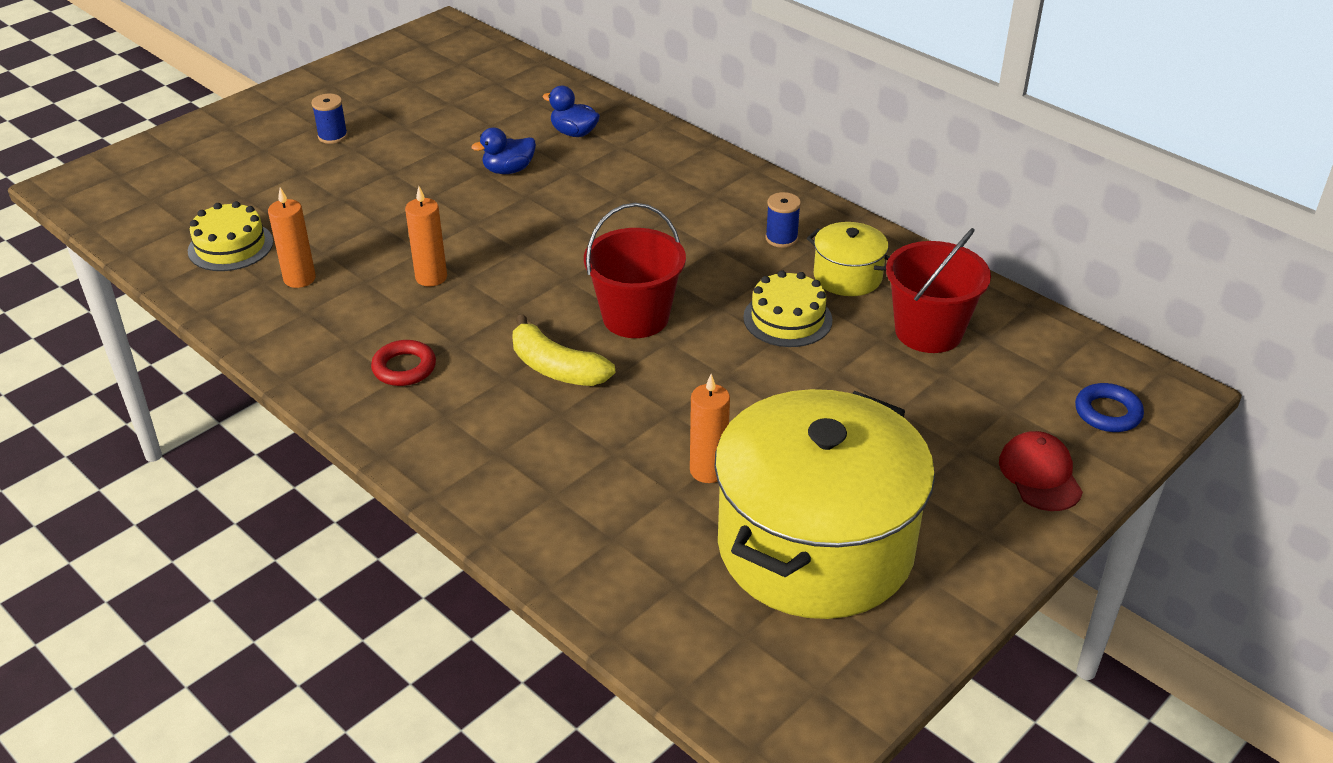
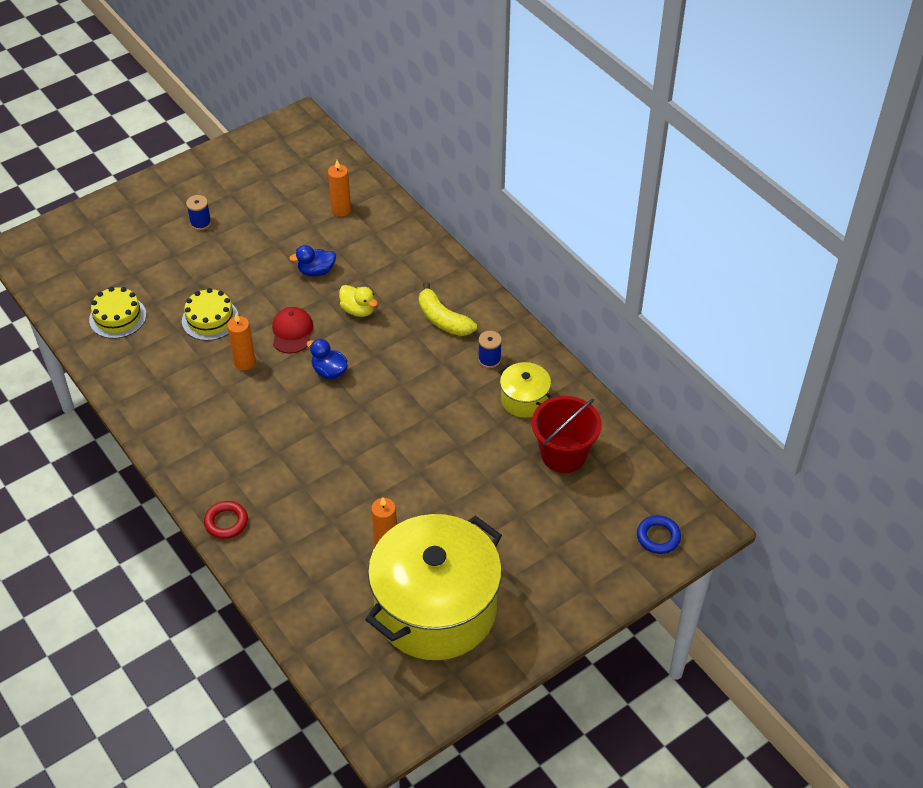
camera: 10 degrees right, 10 degrees up
orange candle [268,187,316,288] -> orange candle moved to [328,160,351,217]
red ring [371,340,436,386] -> red ring moved to [204,501,248,539]
yellow banana [513,315,615,386] -> yellow banana moved to [419,282,477,336]
blue duck [543,86,600,137] -> blue duck moved to [306,339,348,379]
red bucket [584,203,686,338] -> none
yellow cake [743,270,833,347] -> yellow cake moved to [182,288,239,341]
red cap [999,431,1083,511] -> red cap moved to [272,307,313,354]
none -> yellow duck [339,285,378,317]

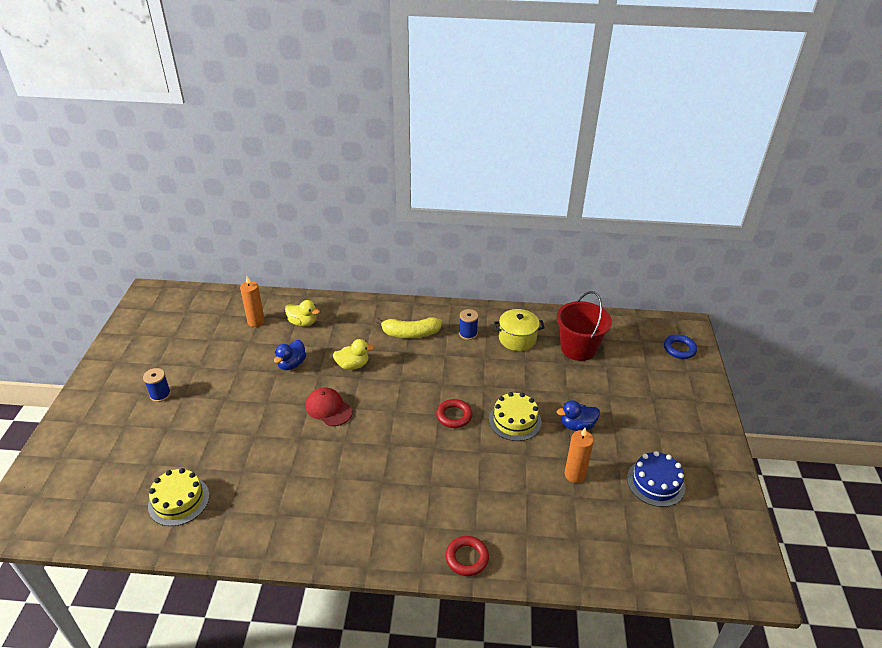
camera: 50 degrees left, 10 degrees down
yellow cake [182,288,239,341] -> yellow cake moved to [489,392,542,441]
orange candle [227,313,256,370] -> none
blue duck [306,339,348,379] -> blue duck moved to [557,400,600,431]
yellow pot [365,514,502,660] -> blue cake [627,451,685,507]
none -> yellow duck [285,300,320,326]
none -> red ring [436,399,472,428]

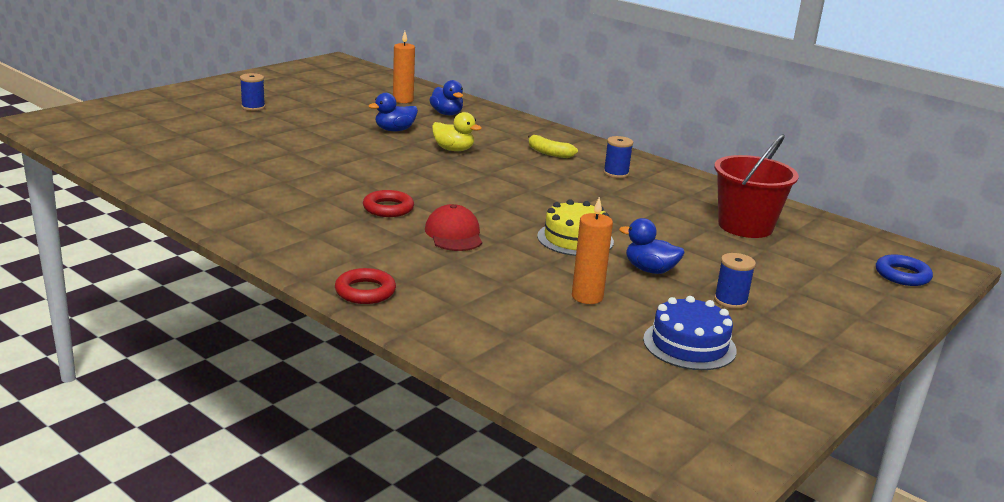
camera: 35 degrees right, 15 degrees down
yellow cake [148,468,209,526] -> none
yellow duck [285,300,320,326] -> blue duck [429,80,463,115]
red cap [306,387,353,426] -> red cap moved to [425,204,482,251]
yellow banana [375,317,442,338] -> yellow banana [528,135,578,158], size x0.66
red ring [436,399,472,428] -> red ring moved to [363,190,414,217]
yellow pot [494,309,545,351] -> none
none -> blue spool [714,253,756,309]

